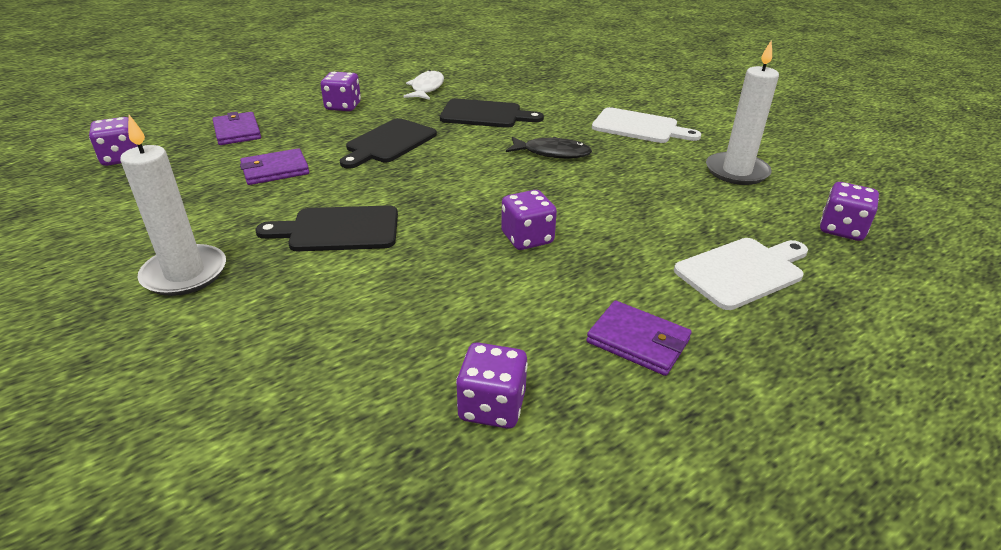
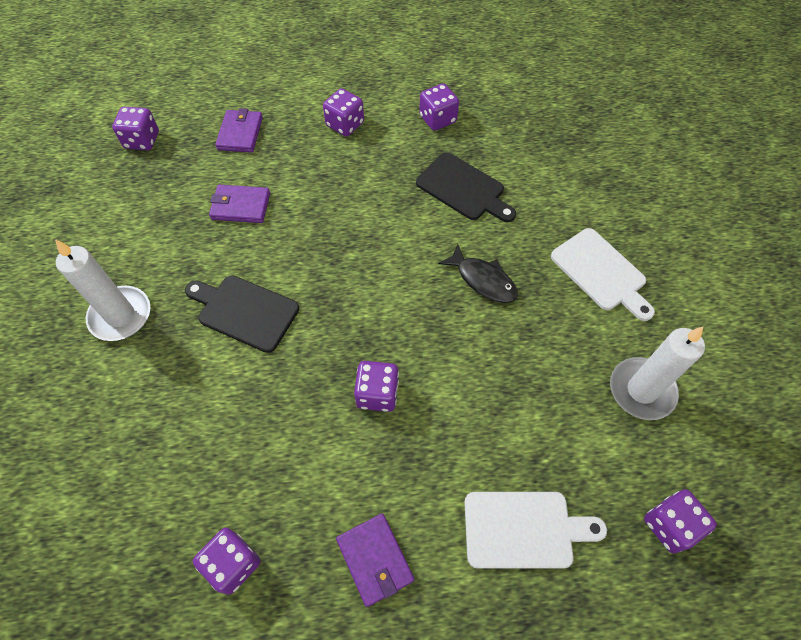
camera: 30 degrees right, 25 degrees up
black cutting board [340,118,437,169] -> none
white fish [404,70,444,100] -> purple dice [419,83,459,131]

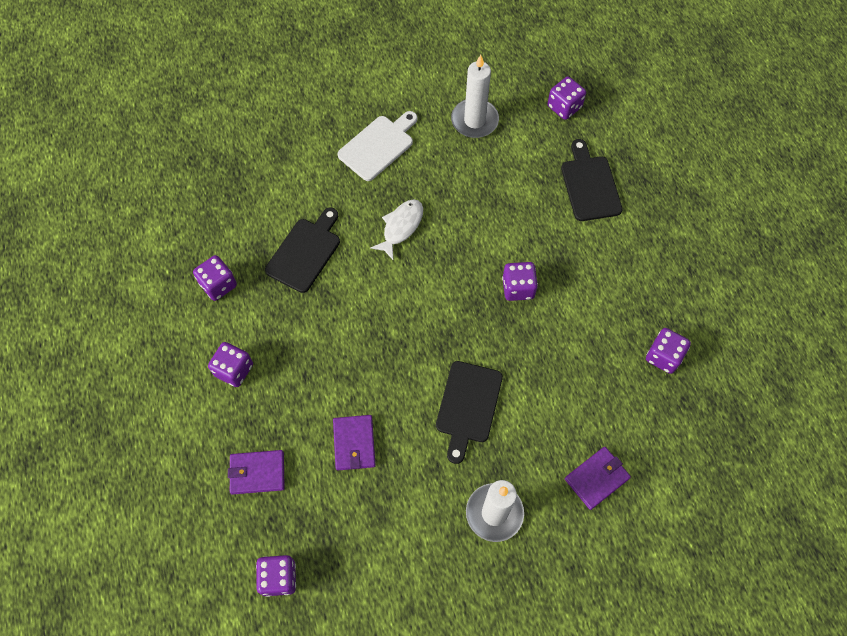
camera: 100 degrees left, 5 degrees up
purple wallet [336,513,414,607] -> purple wallet moved to [565,447,631,510]
black fish [438,244,518,303] -> white fish [370,199,423,260]
white cutting board [464,492,607,569] -> black cutting board [561,139,623,221]

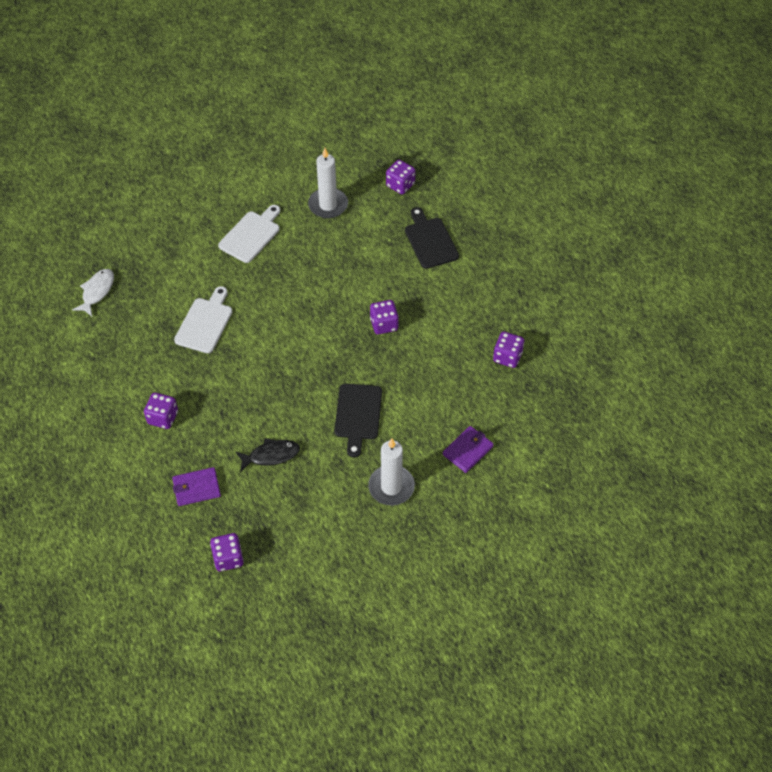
camera: 10 degrees left, 10 degrees down
purple dice [193,255,237,301] -> none
black cutting board [265,208,340,293] -> white cutting board [174,286,233,353]
purple wallet [333,415,376,470] -> black fish [235,438,300,472]
white fish [370,199,423,260] -> white fish moved to [72,269,114,316]

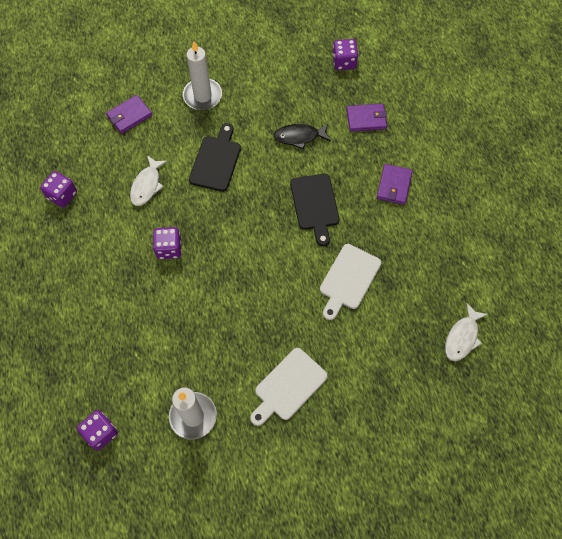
camera: 170 degrees left, 10 degrees up
purple dice [144,392,178,429] -> purple wallet [377,164,413,205]
black cutting board [405,207,459,269] -> black cutting board moved to [290,174,339,246]
none -> white fish [130,155,168,206]

